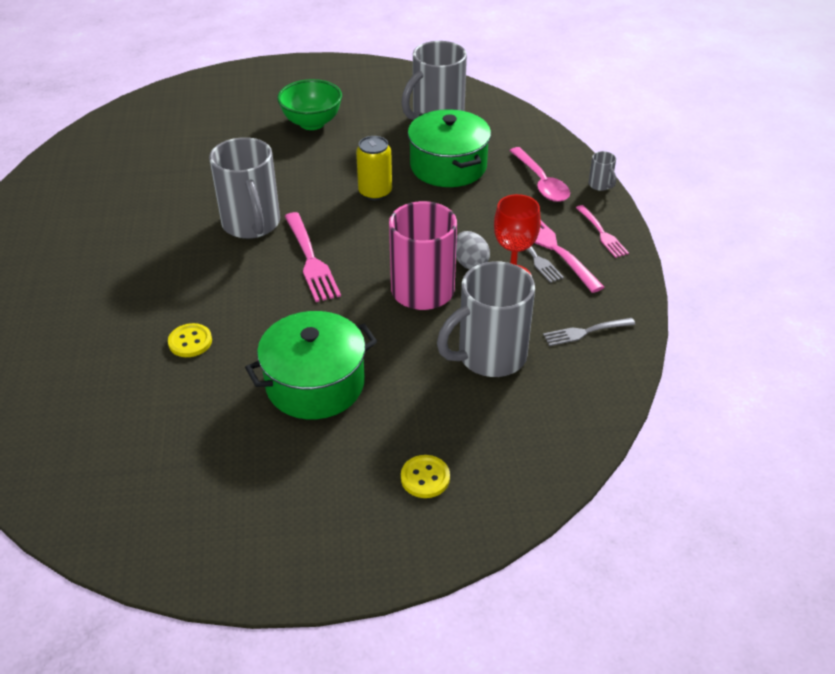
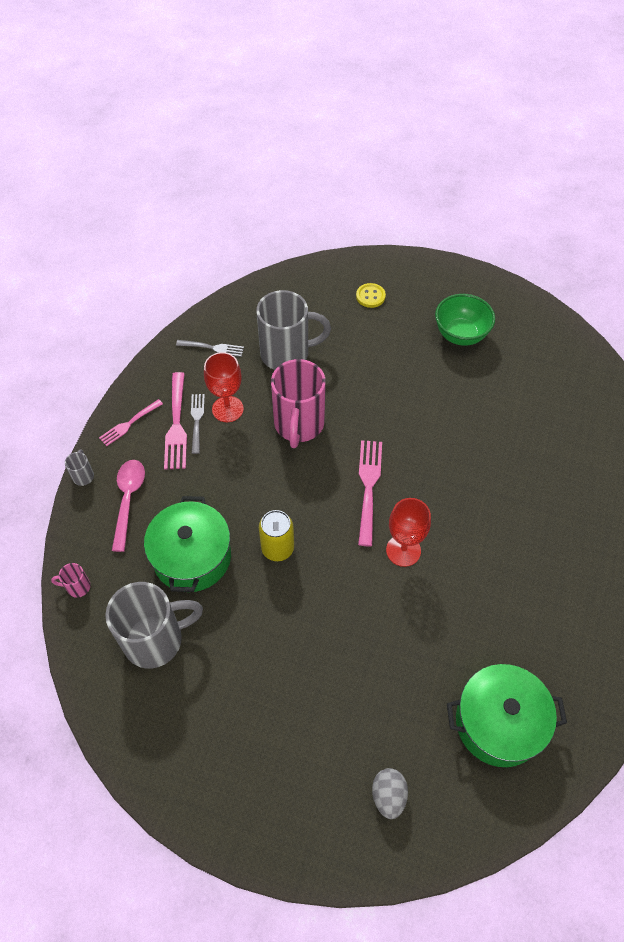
camera: 155 degrees left, 15 degrees up
yellow button [168,323,212,357] -> none
grey mug [209,137,280,239] -> red goblet [386,498,431,567]
green pot [245,311,377,419] -> green pot moved to [447,664,567,767]
green bowl [277,79,342,130] -> green bowl moved to [435,294,495,346]
grey egg [456,231,490,270] -> grey egg moved to [372,768,408,819]
pink fork [576,205,629,258] -> pink fork turned 135 degrees counterclockwise [99,399,163,446]
none -> pink mug [51,563,91,598]

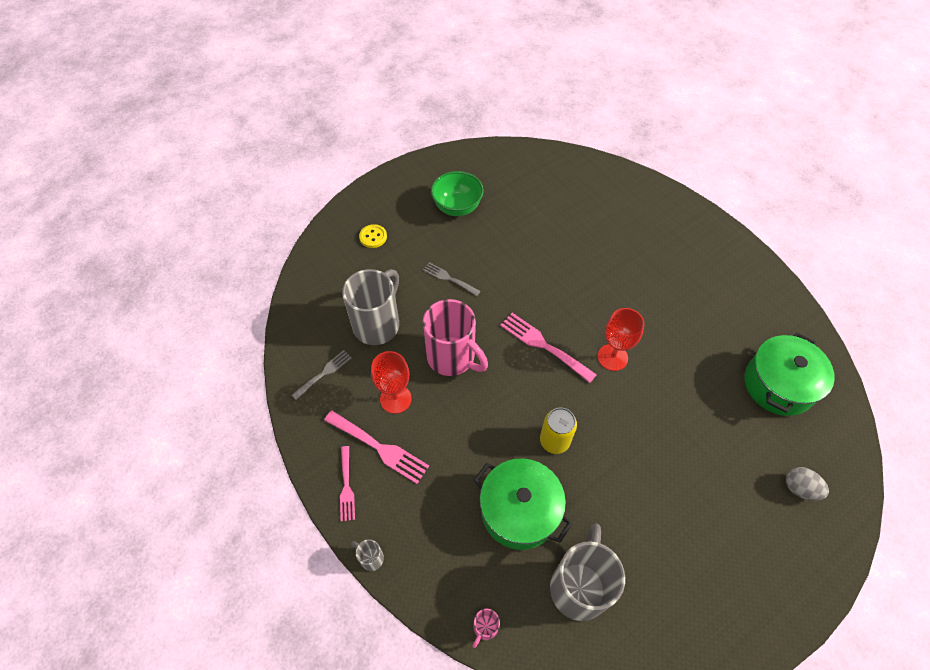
camera: 55 degrees left, 0 degrees up
pink spoon [112,460,145,552] -> none
grey fork [191,394,205,454] -> grey fork moved to [423,262,481,296]

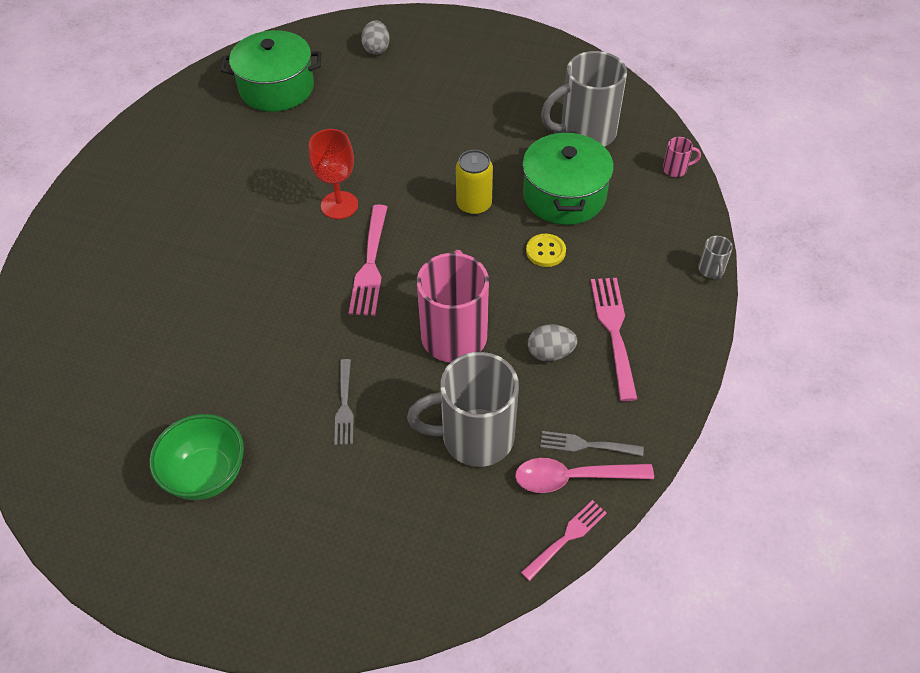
camera: 125 degrees left, 5 degrees down
pink fork [340,446,355,522] -> pink fork moved to [521,500,607,581]
yellow button [359,224,387,248] -> yellow button moved to [526,234,566,267]
red goblet [371,351,412,414] -> grey egg [528,324,577,362]
none -> pink spoon [515,458,654,493]

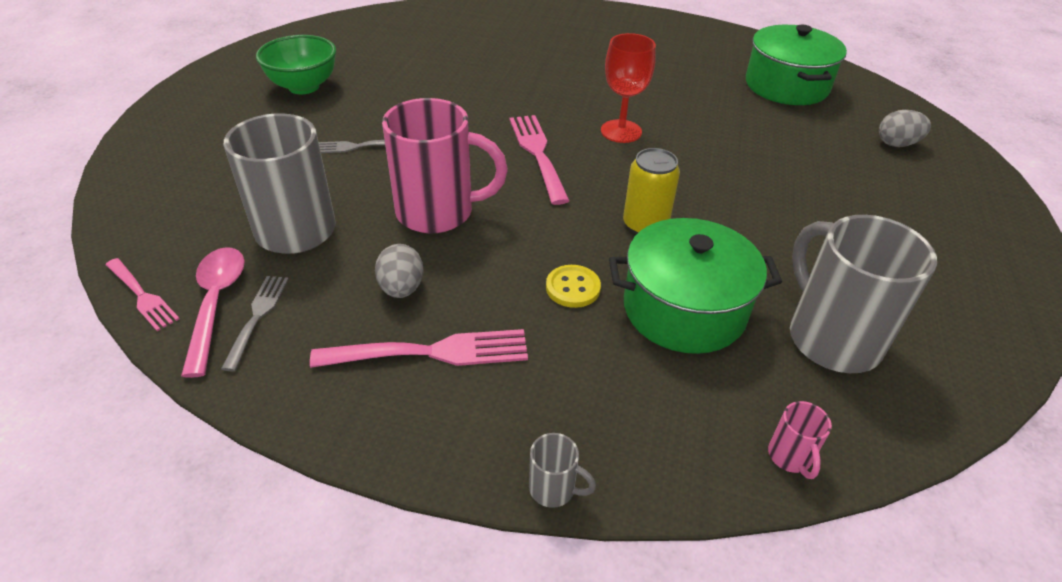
camera: 85 degrees right, 10 degrees down
pink fork [349,205,387,316] -> pink fork turned 75 degrees clockwise [509,115,570,205]
grey mug [698,236,733,280] -> grey mug turned 150 degrees counterclockwise [529,433,596,508]

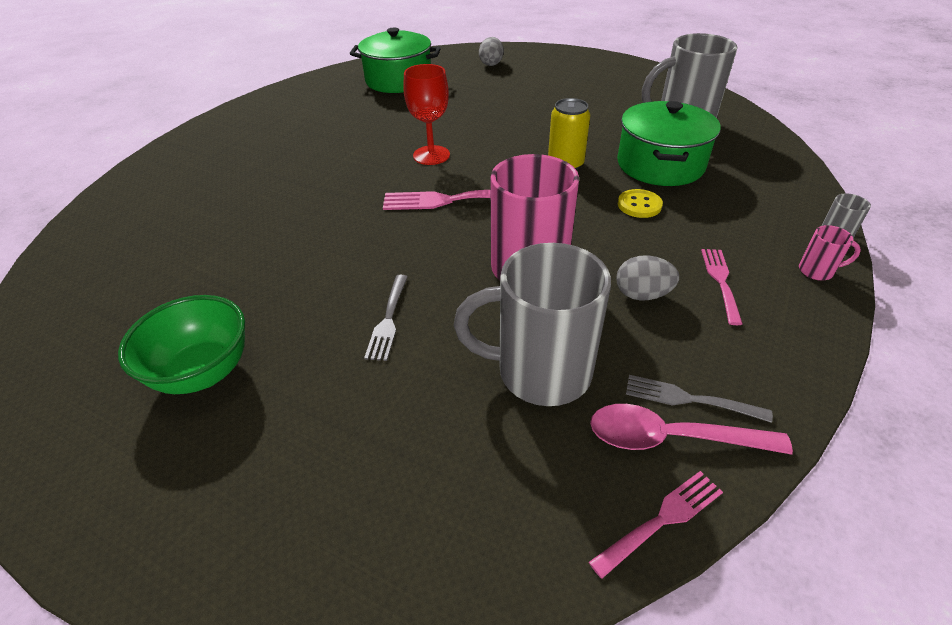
camera: 75 degrees left, 0 degrees up
pink fork [310,329,528,368] -> pink fork [701,249,743,325], size x0.63
pink mug [768,401,832,479] -> pink mug moved to [799,225,861,281]

